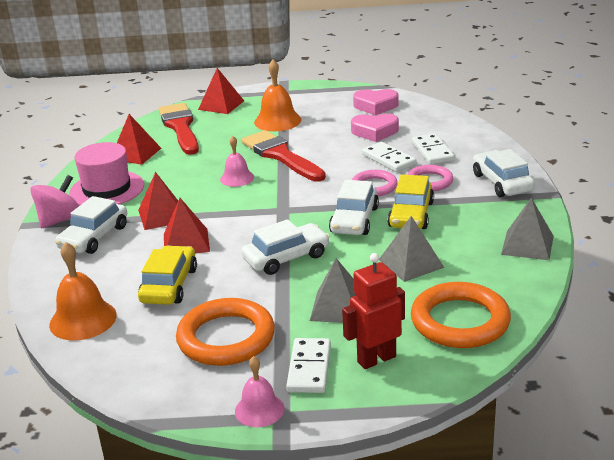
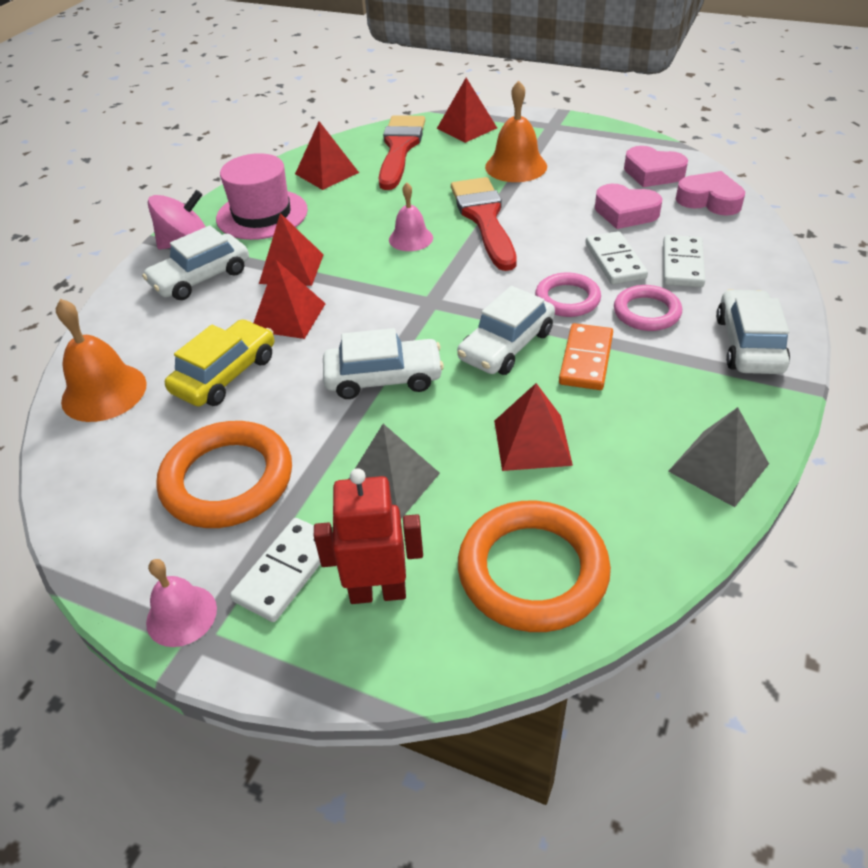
camera: 25 degrees right, 15 degrees up
grey pyramid [379,216,444,282] -> red pyramid [494,383,573,471]
yellow car [388,174,434,229] -> orange domino [559,323,613,390]
none -> pink heart [676,171,745,216]

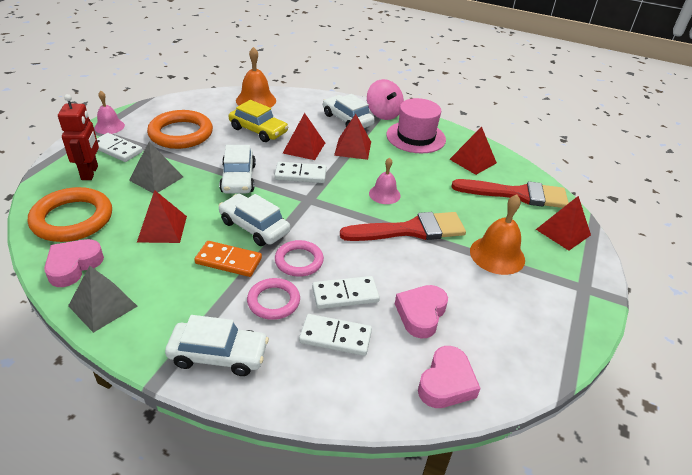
camera: 85 degrees right, 5 degrees down
pink heart [624,146,688,187] -> pink heart moved to [44,239,104,287]
none -> white domino [274,162,326,183]

